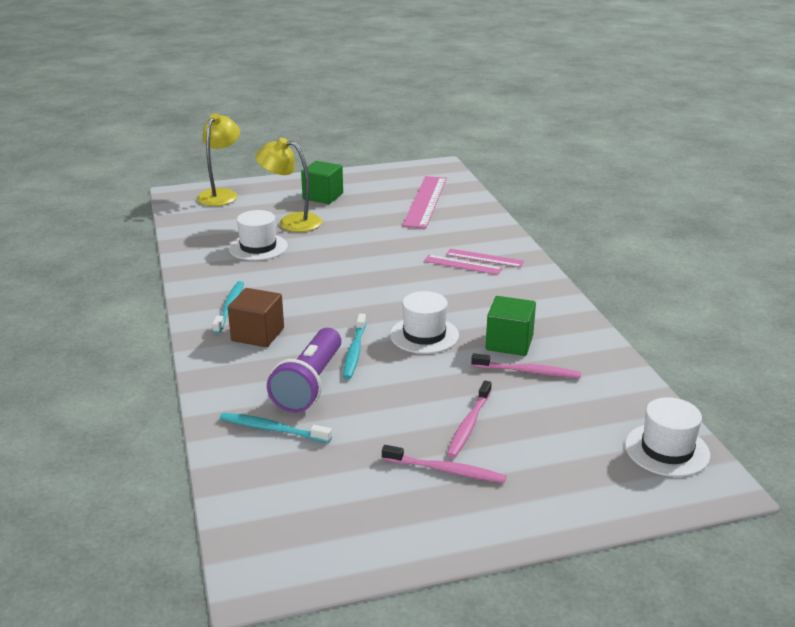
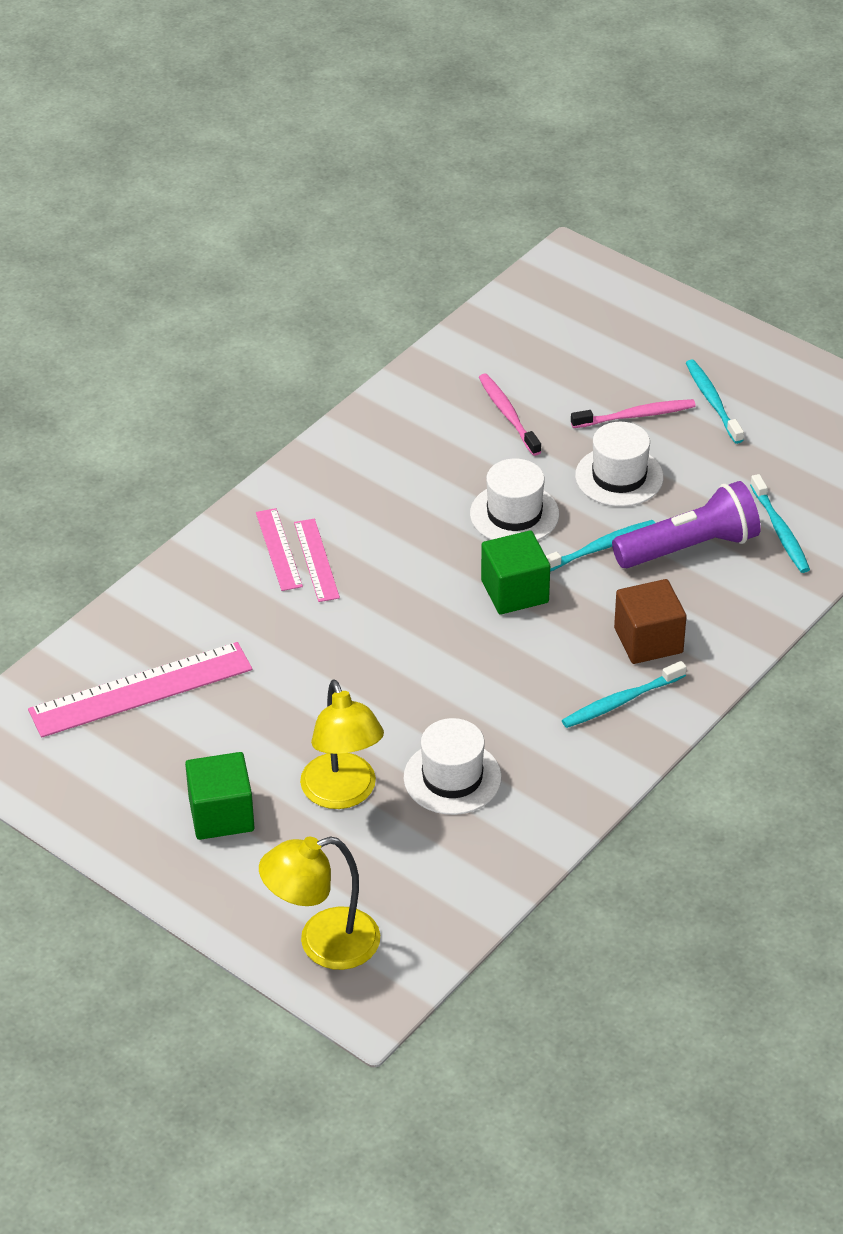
camera: 125 degrees left, 15 degrees up
pink toothbrush [382,445,506,483] -> turquoise toothbrush [686,360,744,444]
green cube [486,296,536,356] -> green cube moved to [481,530,550,614]
white hat [625,397,710,477] -> white hat moved to [575,422,664,507]

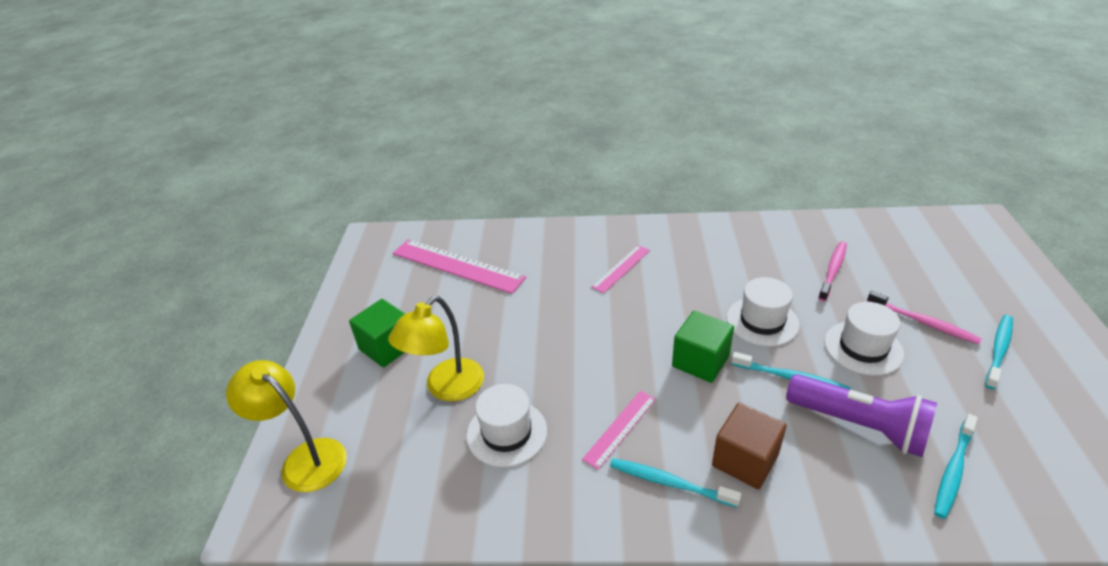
camera: 55 degrees right, 5 degrees down
pink ruler [256,508,303,591] -> pink ruler moved to [582,391,656,470]

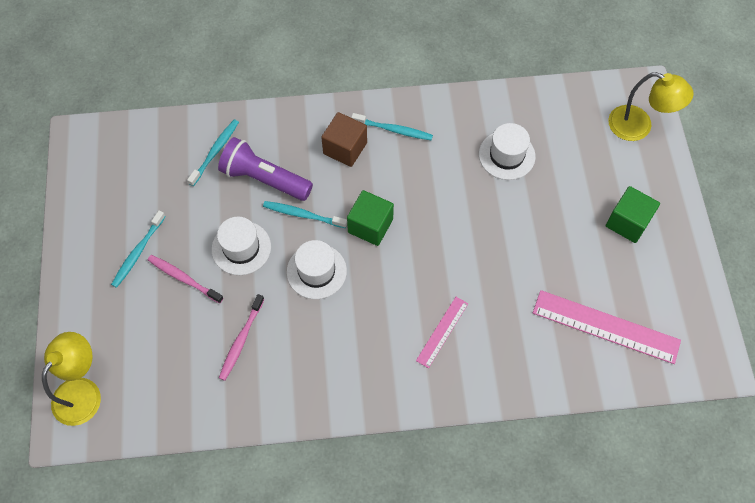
camera: 170 degrees right, 25 degrees up
yellow lamp [388,296,484,401] -> yellow lamp moved to [42,332,101,426]
pink ruler [582,391,656,470] -> none

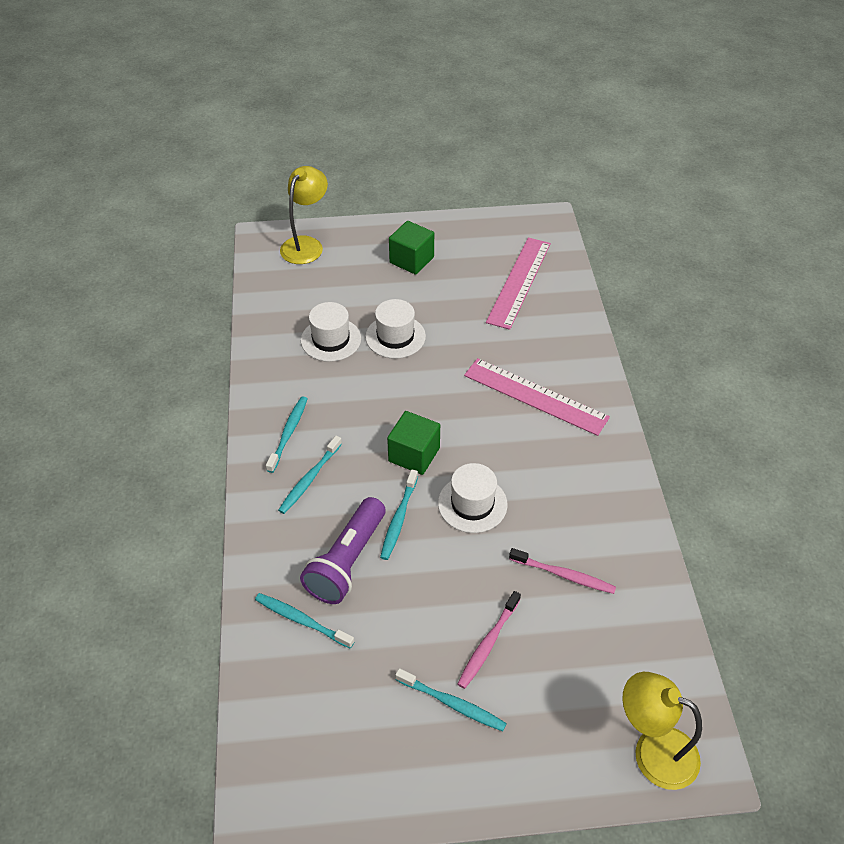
camera: 90 degrees left, 15 degrees down
white hat [211,217,271,275] -> white hat moved to [365,299,426,359]
brown cube [321,112,367,167] -> turquoise toothbrush [278,436,342,514]
pink ruler [416,297,468,368] -> pink ruler [464,358,610,436], size x1.82

